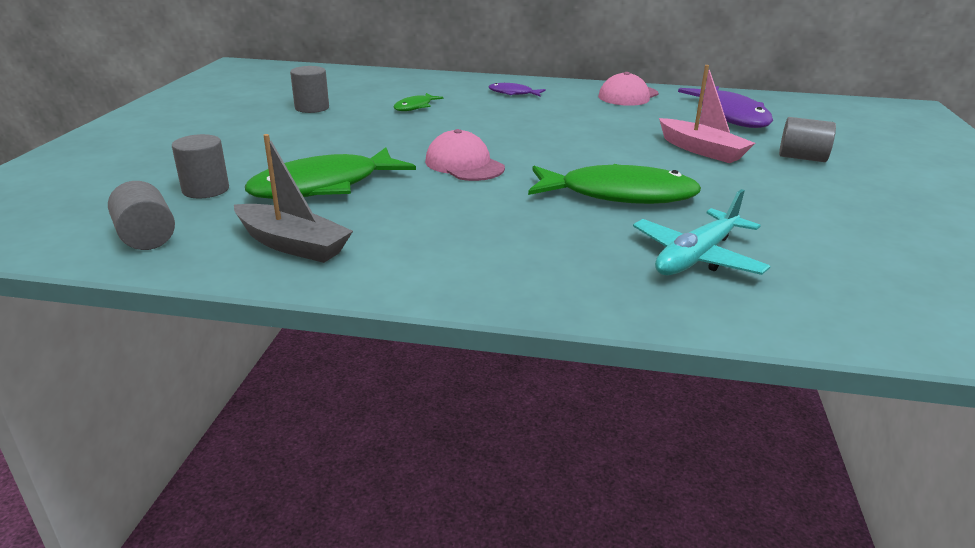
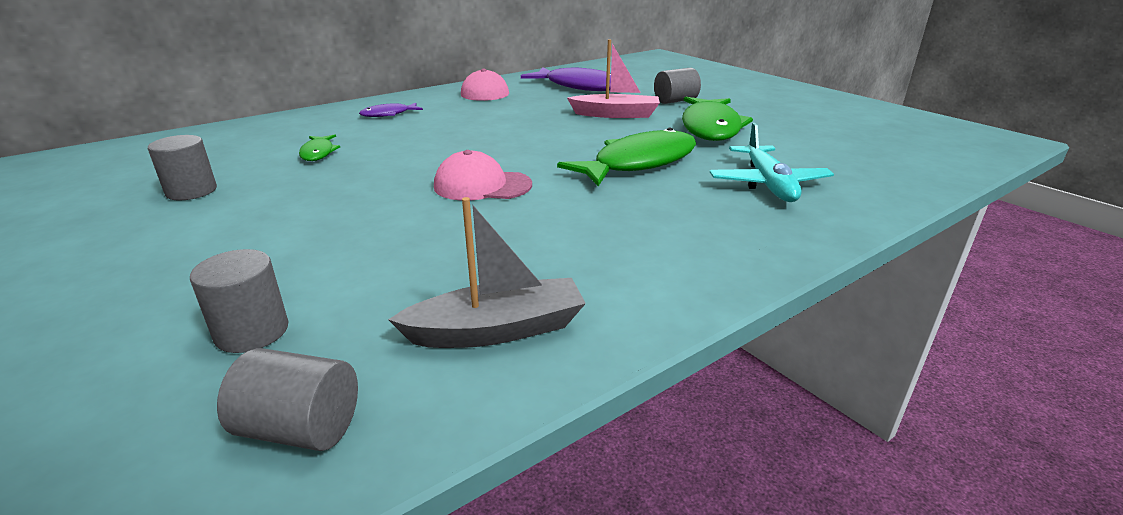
camera: 45 degrees left, 0 degrees up
green fish [245,148,416,199] -> green fish moved to [682,96,753,141]

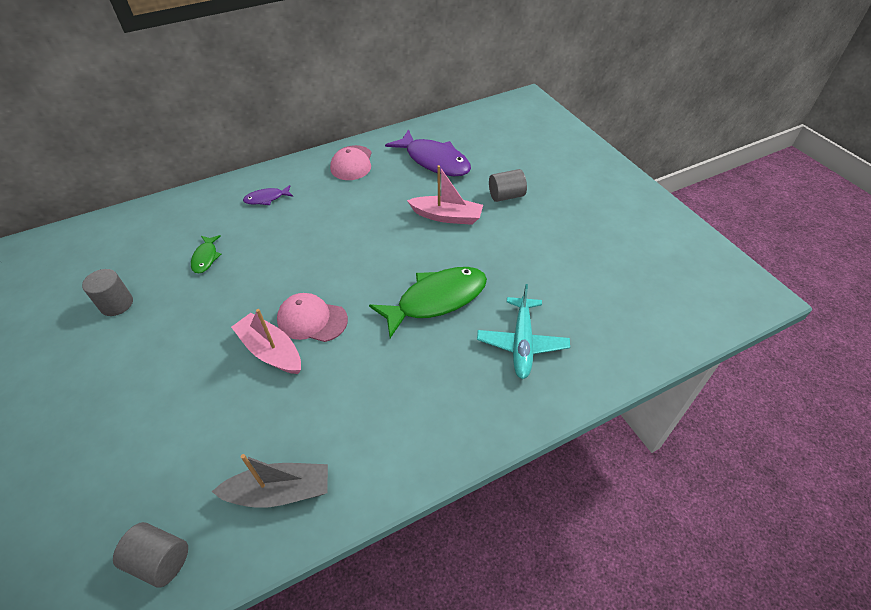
camera: 10 degrees right, 20 degrees up
grey cylinder [190,249,288,353] -> none
green fish [682,96,753,141] -> none
none -> pink boat [231,309,301,374]

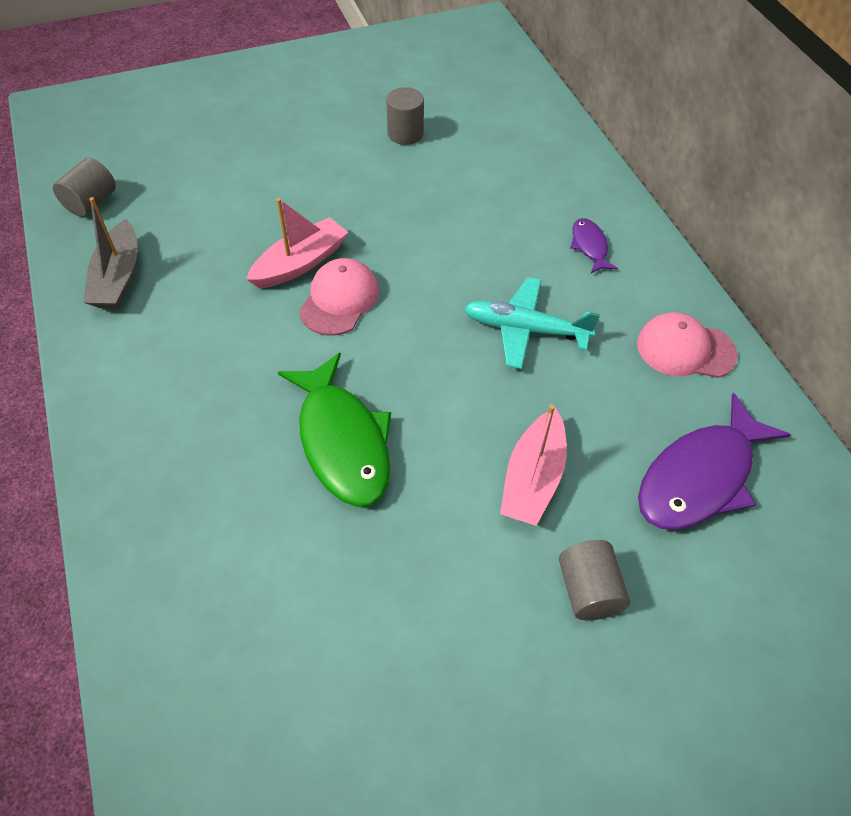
camera: 95 degrees right, 5 degrees up
green fish [191,235,221,273] -> none
turquoise plane [477,284,570,379] -> turquoise plane moved to [464,277,600,369]

